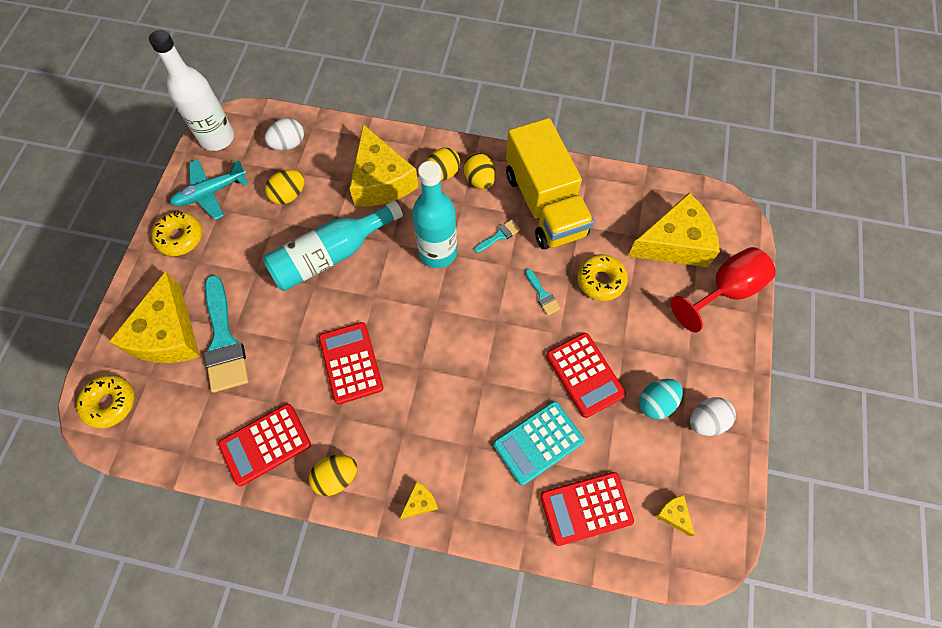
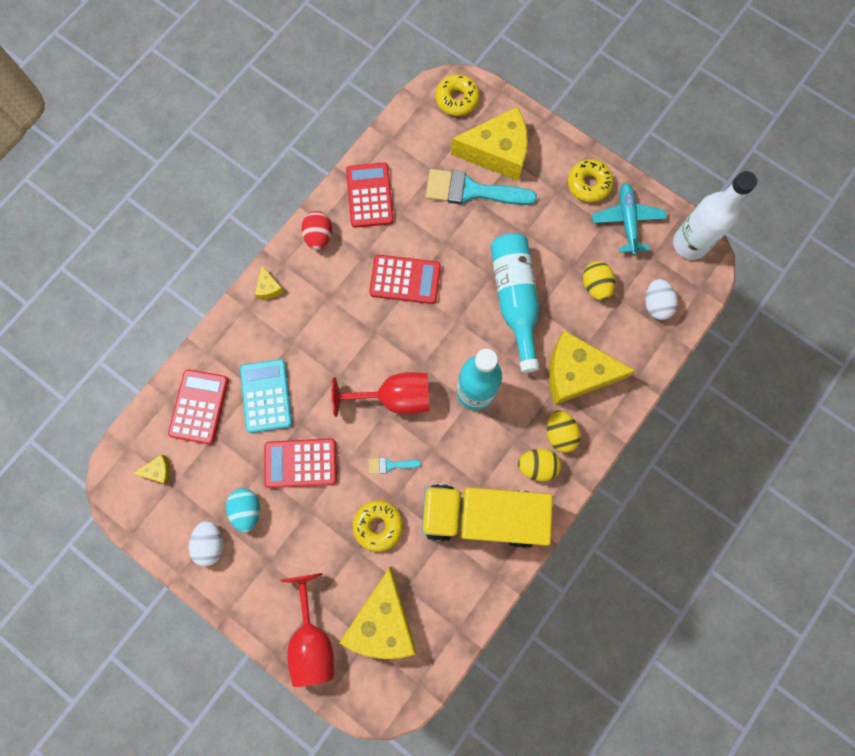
camera: 115 degrees right, 10 degrees up
yellow cheese [109,271,200,363] -> yellow cheese turned 150 degrees clockwise [451,107,528,181]
yellow egg [309,455,357,496] -> red egg [302,211,332,250]
turquoise brush [474,219,521,253] -> none
none -> red goblet [331,372,430,417]

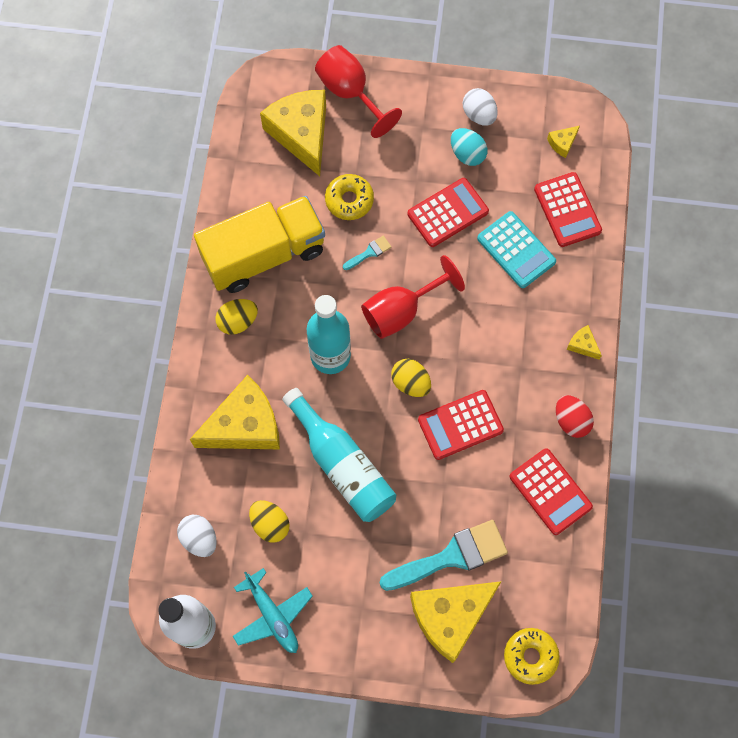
camera: 150 degrees right, 5 degrees down
yellow egg [547,410,581,453] -> yellow egg moved to [391,359,431,397]
yellow donut [568,159,614,203] -> none

